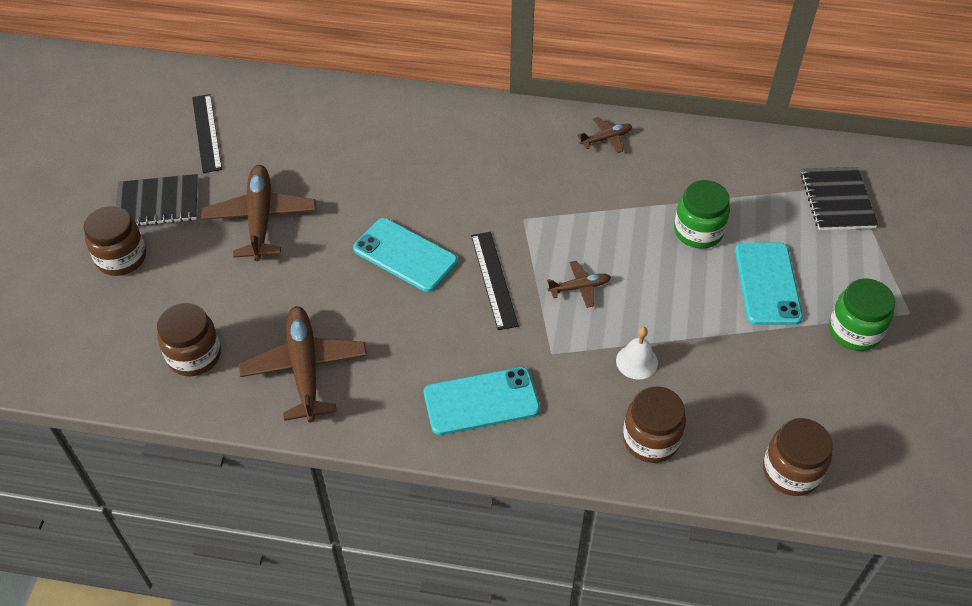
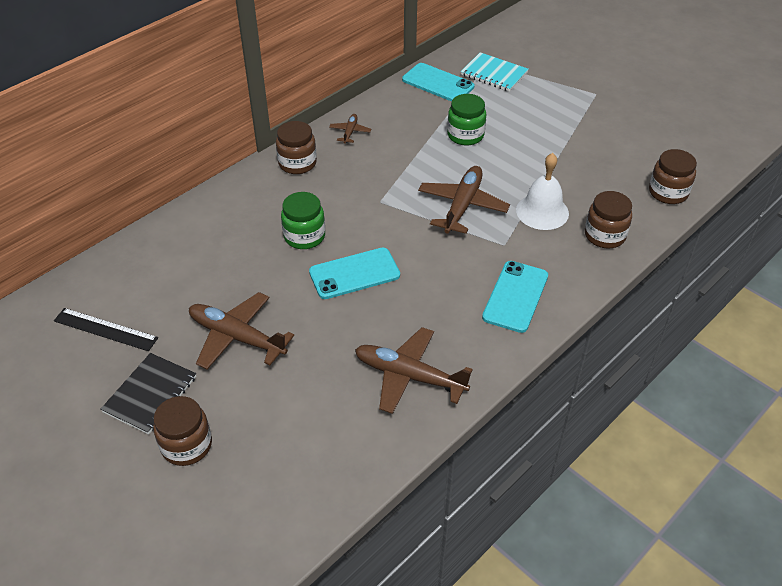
camera: 55 degrees left, 5 degrees down
brown jar [157,303,221,376] -> brown jar moved to [276,121,317,174]
black ruler [471,232,519,330] -> none
brown plane [547,261,611,308] -> brown plane [418,166,510,234], size x2.00
white bell [616,327,658,380] -> white bell [516,153,569,230], size x1.69
turquoise phone [735,243,803,325] -> turquoise phone moved to [402,63,474,101]
black notebook [801,167,878,230] -> turquoise notebook [461,52,528,92]
green jar [829,278,895,351] -> green jar moved to [281,192,325,249]

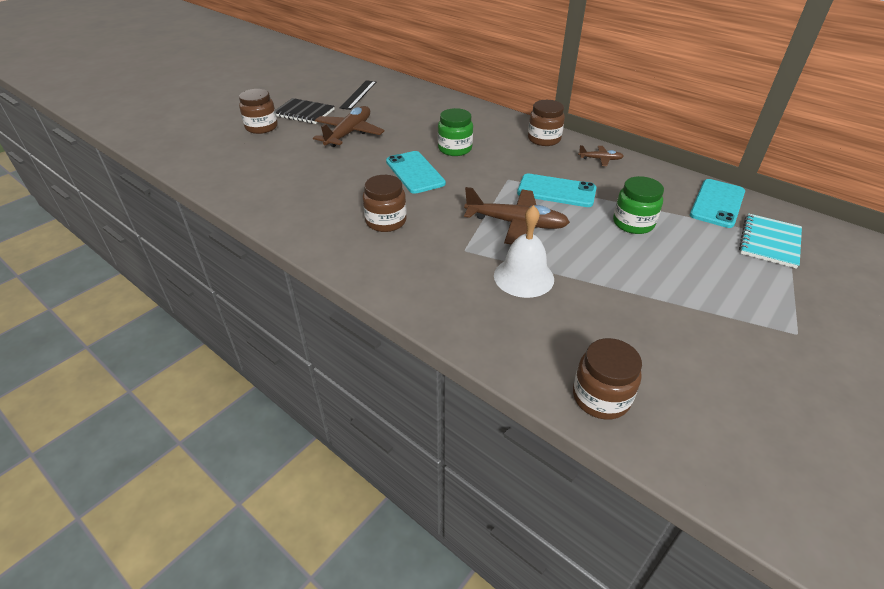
camera: 85 degrees right, 5 degrees down
brown plane [355,327,473,414] -> none
turquoise phone [482,261,548,333] -> turquoise phone moved to [517,174,597,207]
brown jar [585,191,632,249] -> brown jar moved to [363,175,407,232]

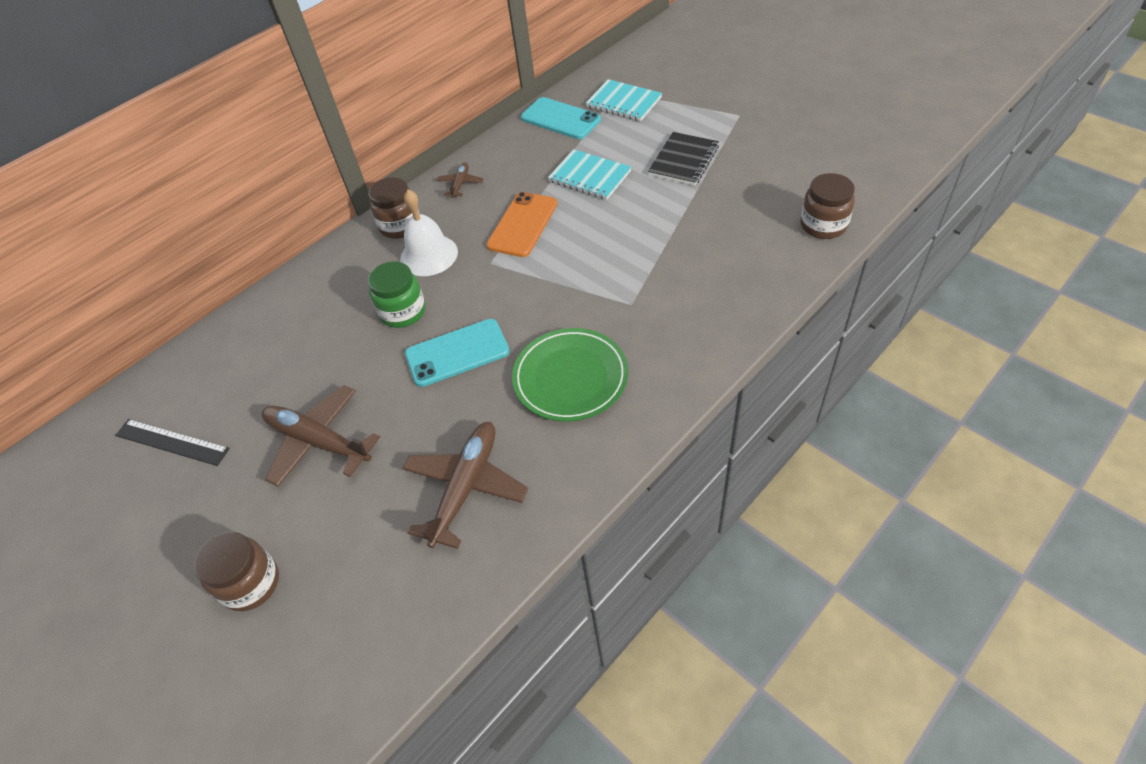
camera: 80 degrees left, 10 degrees up
black notebook [275,98,335,124] -> black notebook moved to [648,132,719,186]
brown jar [363,175,407,232] -> green plate [512,328,628,421]
brown plane [464,187,570,245] -> brown plane moved to [402,422,528,549]
white bell [494,205,554,298] -> white bell moved to [400,190,458,276]
turquoise phone [517,174,597,207] -> orange phone [487,192,558,257]
green jar [613,176,664,234] -> turquoise notebook [548,149,631,200]

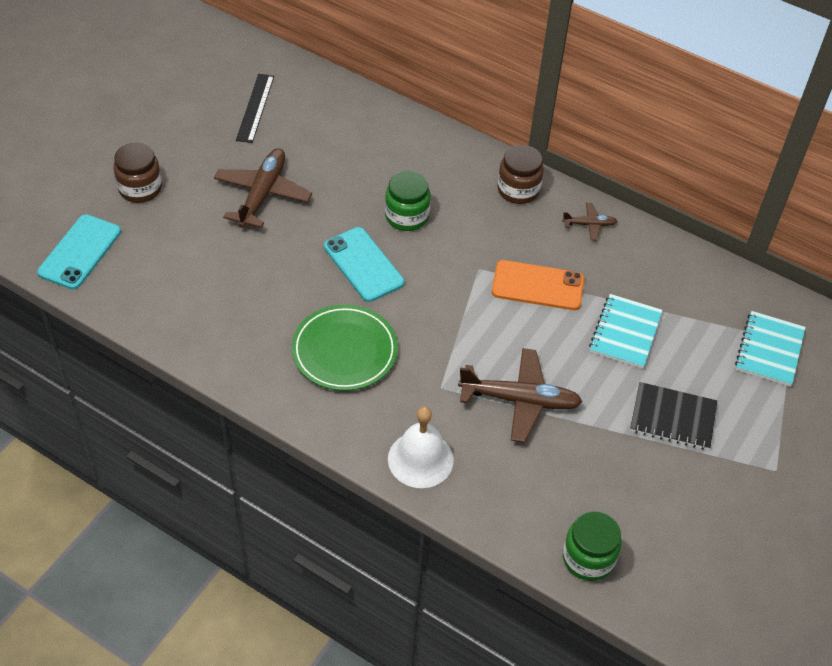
camera: 70 degrees right, 0 degrees up
white bell [400,190,458,276] -> white bell moved to [388,407,454,488]
brown plane [402,422,528,549] -> brown plane moved to [458,348,582,443]
turquoise phone [521,97,601,139] -> turquoise phone moved to [37,214,121,290]
brown jar [800,173,855,239] -> green jar [563,511,622,581]

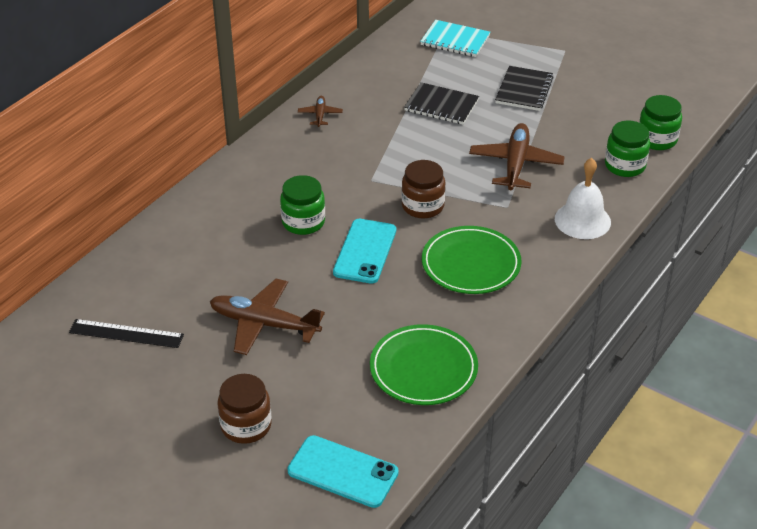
camera: 85 degrees left, 10 degrees down
turquoise phone [324,227,404,302] -> turquoise phone turned 45 degrees counterclockwise [333,219,396,284]
orange phone [492,260,584,310] -> none
brown jar [498,145,544,204] -> brown jar moved to [401,160,446,218]
turquoise notebook [589,294,663,369] -> black notebook [404,82,479,125]
none -> green plate [370,324,478,405]
none -> green jar [605,120,650,177]

